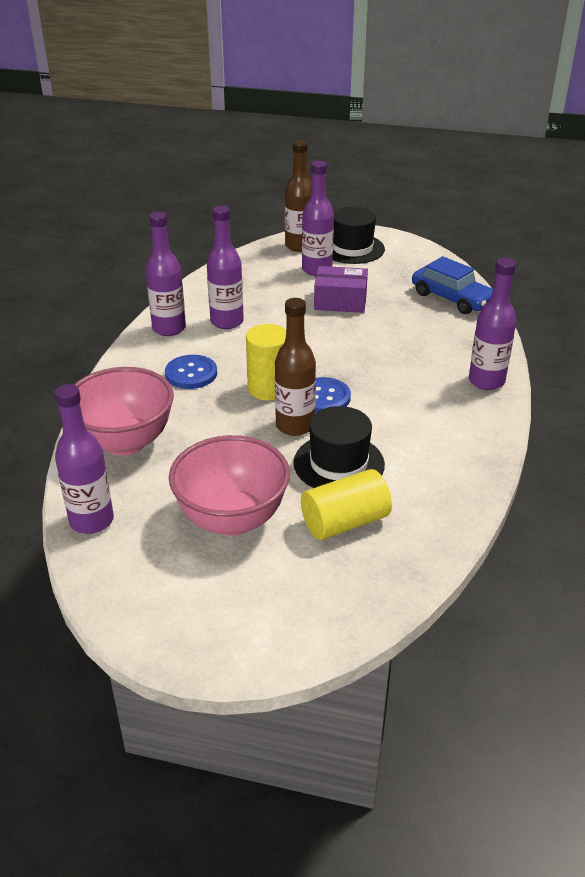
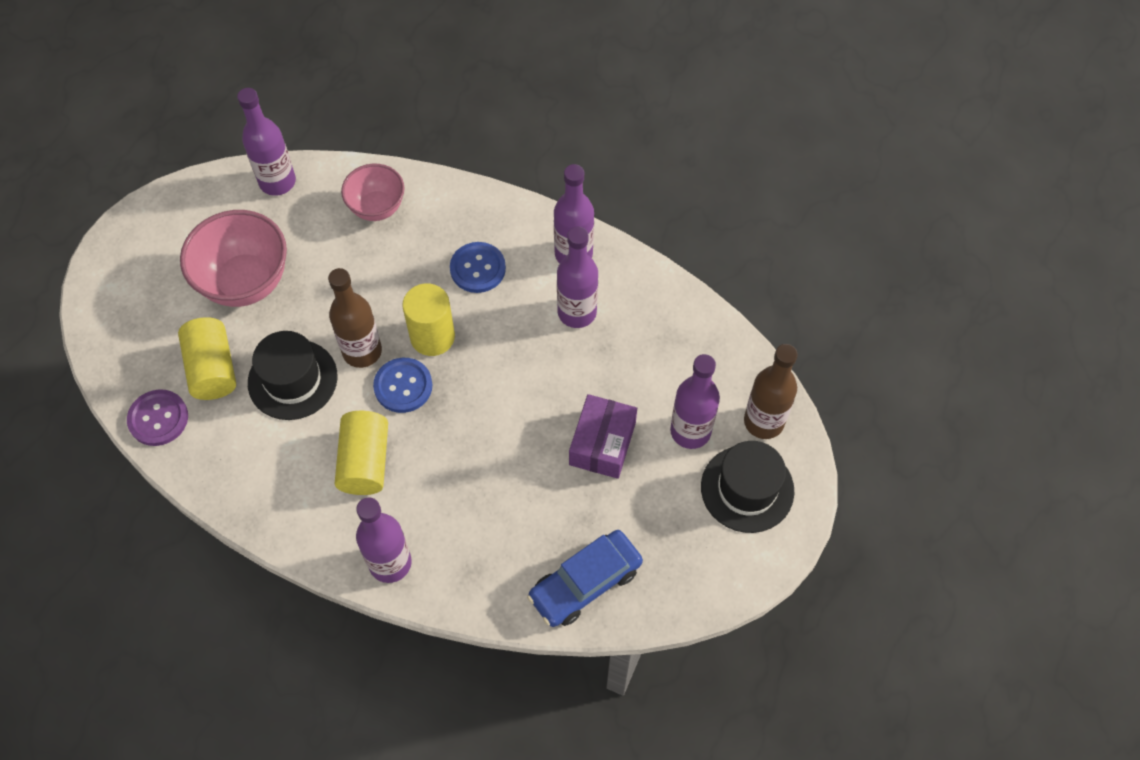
camera: 100 degrees right, 25 degrees up
pink bowl [74,367,174,456] -> pink bowl [341,164,405,221], size x0.62
none -> purple button [127,389,188,446]
none -> yellow cylinder [335,411,388,495]

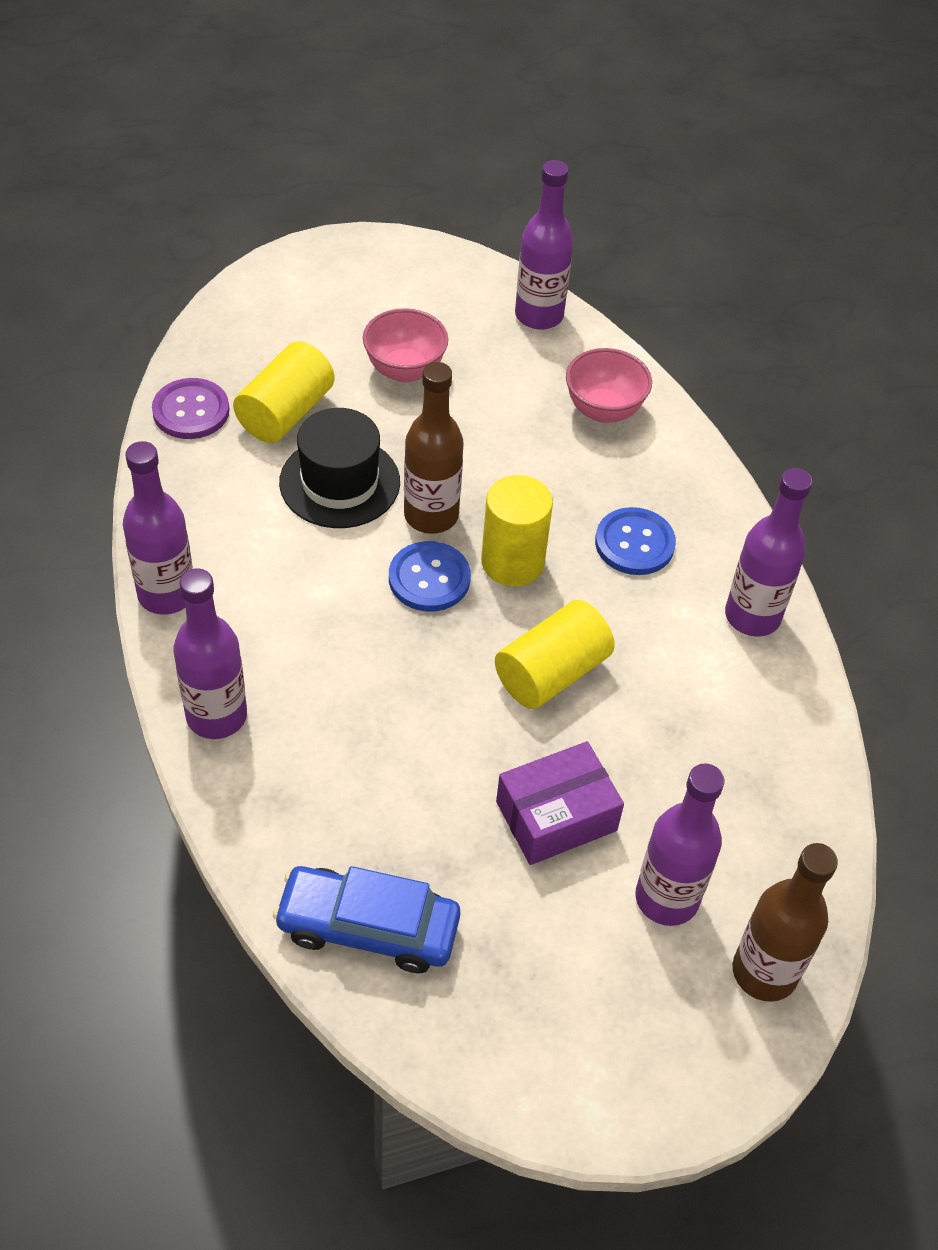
camera: 45 degrees right, 10 degrees down
pink bowl [180,210,287,307] -> pink bowl [363,308,448,382], size x0.62
yellow cylinder [335,411,388,495] -> yellow cylinder moved to [495,600,615,709]
purple bottle [557,226,598,328] -> purple bottle moved to [123,441,193,615]
black hat [701,441,794,533] -> none

